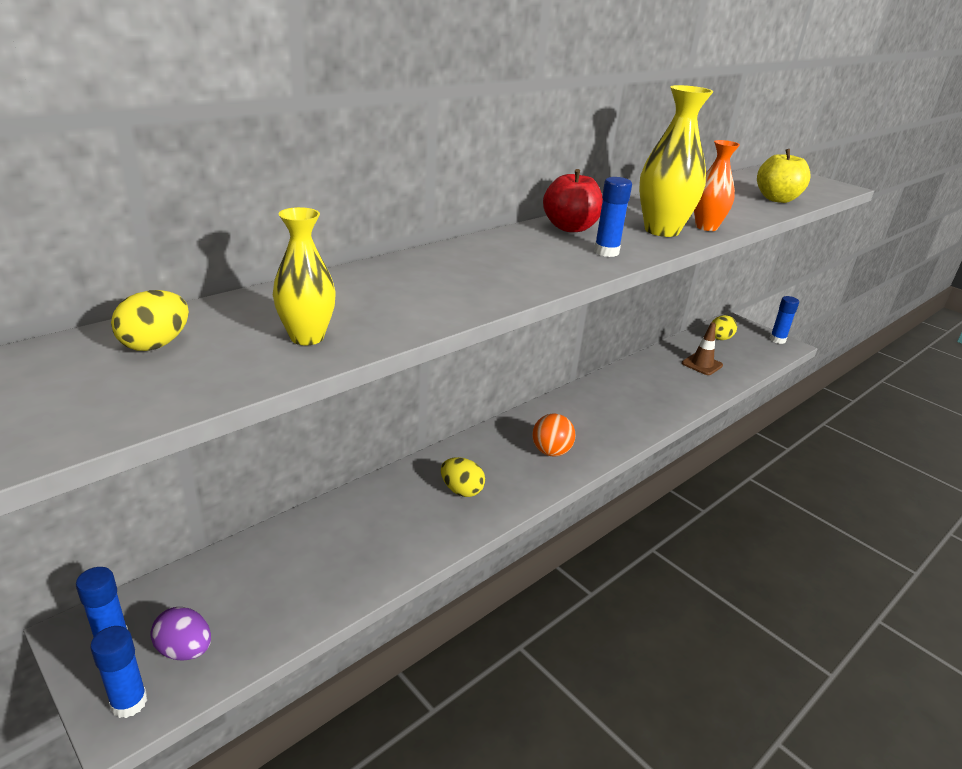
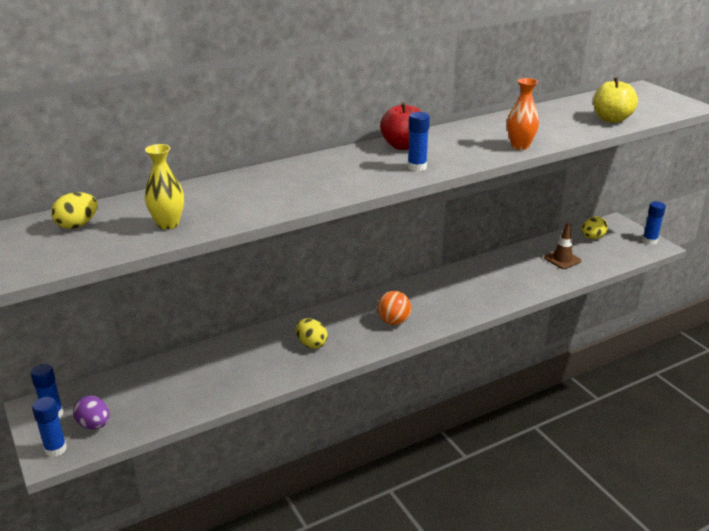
camera: 15 degrees right, 0 degrees up
yellow vase [639,85,714,237] -> none

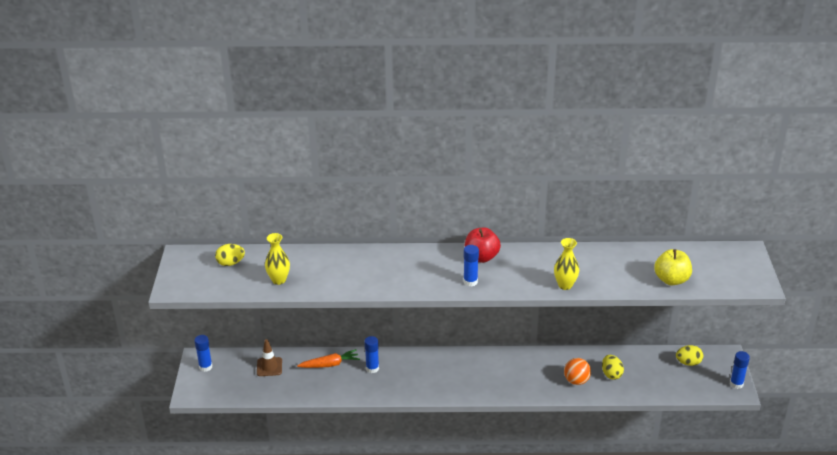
camera: 30 degrees right, 5 degrees up
blue glue stick [32,397,67,457] -> blue glue stick moved to [364,336,379,373]
purple egg [73,396,109,429] -> none
yellow egg [296,318,328,349] -> yellow egg moved to [602,355,624,380]
orange ball [377,291,411,325] -> orange ball moved to [564,358,591,385]
orange vase [507,78,539,150] -> yellow vase [554,238,579,290]
brown traffic cone [544,223,582,269] -> brown traffic cone moved to [257,339,282,376]
none -> orange carrot [297,349,360,368]

